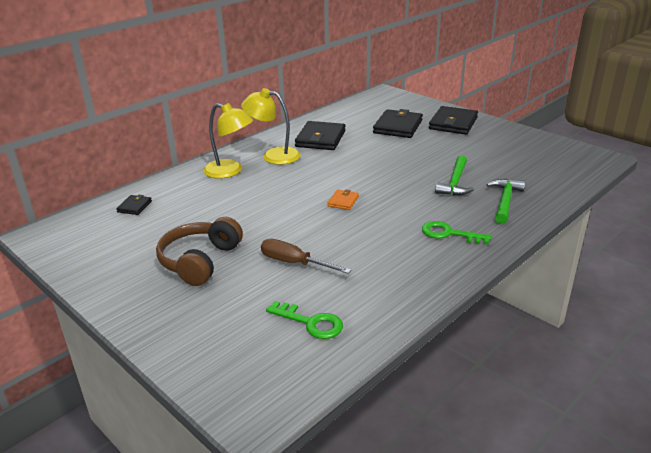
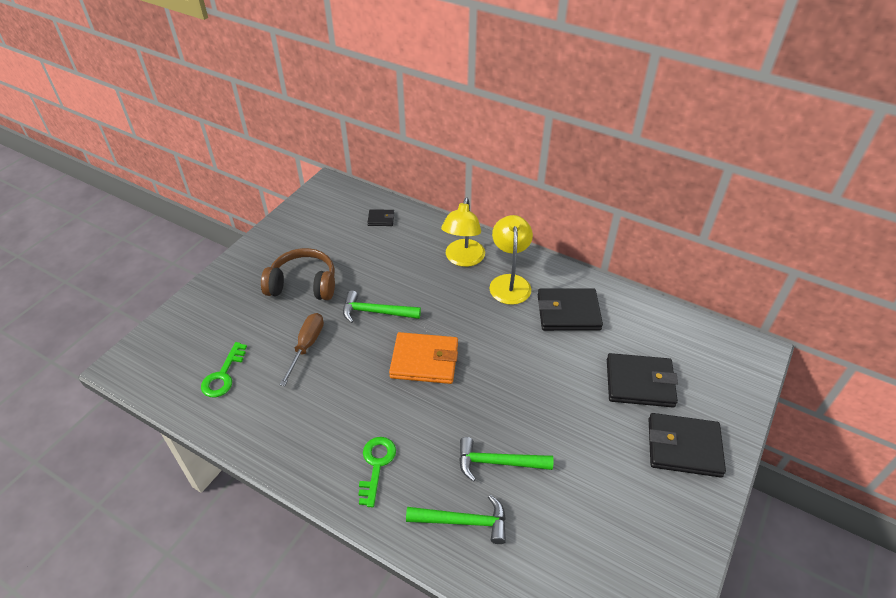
camera: 75 degrees right, 15 degrees up
orange wallet [328,189,359,210] -> orange wallet [389,332,458,384], size x2.04
none -> green hammer [343,290,421,323]

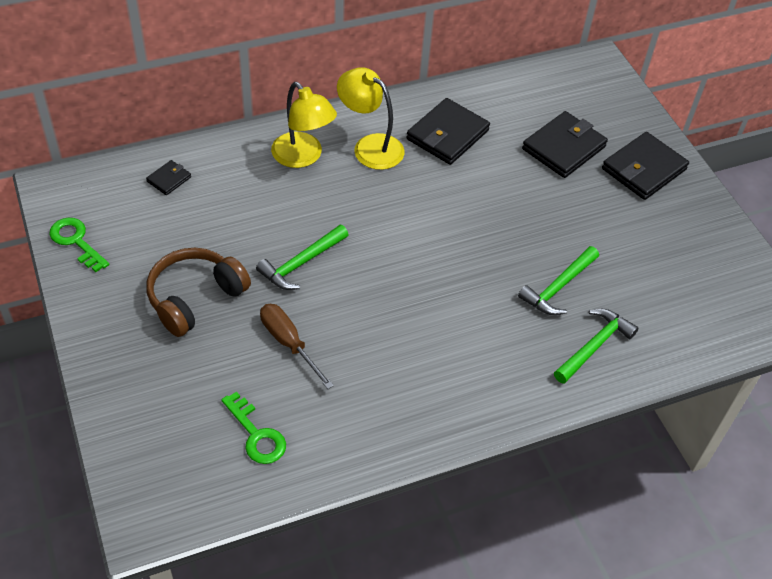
camera: 55 degrees left, 5 degrees up
green key [358,437,396,507] -> green key moved to [49,218,109,272]
orange wallet [389,332,458,384] -> none

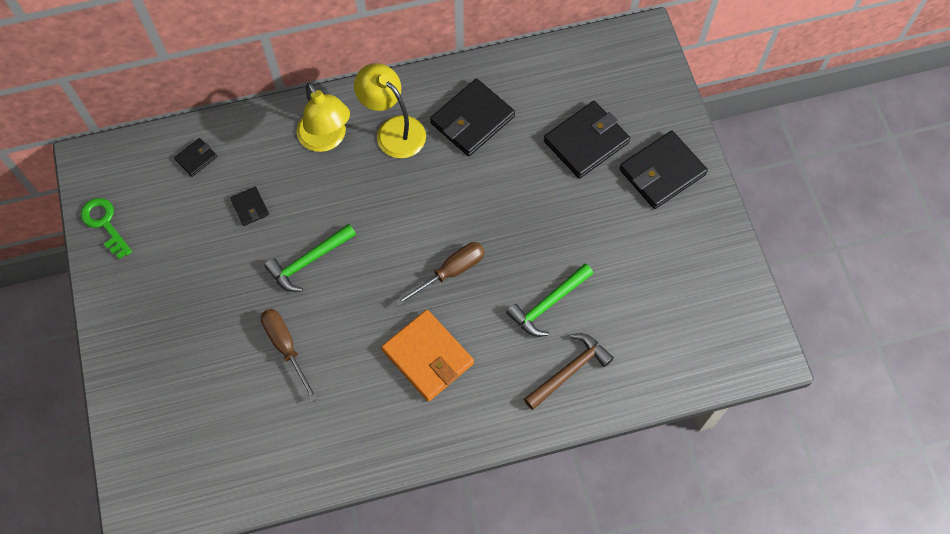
camera: 10 degrees right, 15 degrees up
brown headphones [147,248,251,337] -> none
green key [221,391,286,464] -> none
green hammer [554,309,639,384] -> brown hammer [524,333,614,410]
none -> black wallet [230,187,269,226]
none -> orange wallet [381,310,474,401]
none -> brown screwdriver [395,242,485,306]

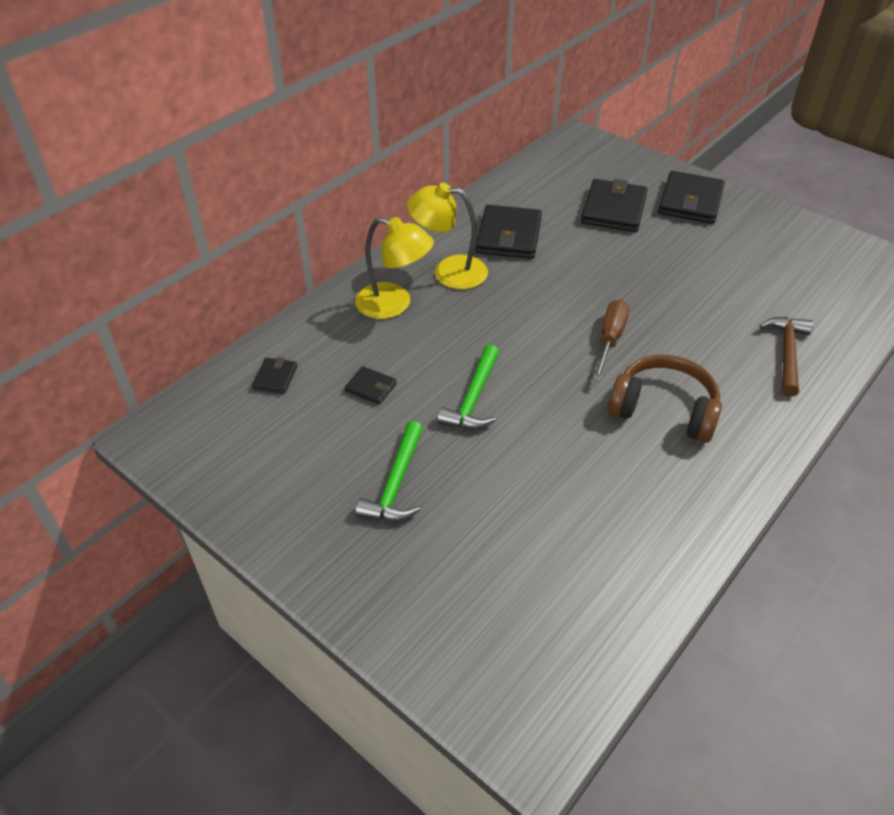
camera: 35 degrees left, 20 degrees down
green key [81,198,132,259] -> none
brown screwdriver [261,309,318,402] -> none
orange wallet [381,310,474,401] -> brown headphones [608,355,722,443]
green hammer [506,263,593,337] -> green hammer moved to [356,421,423,521]

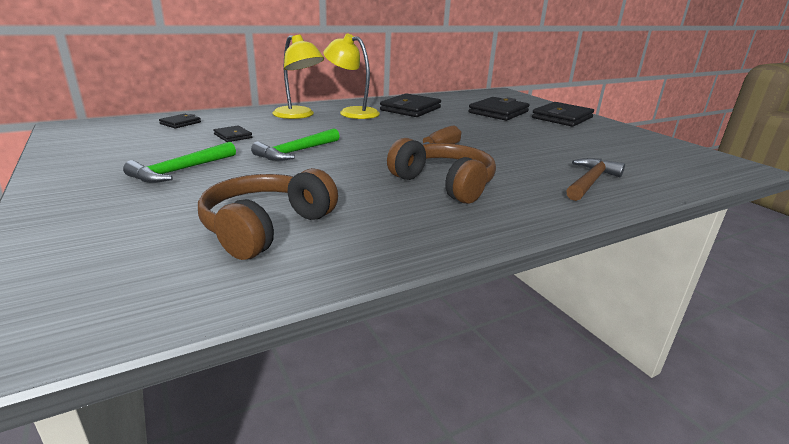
camera: 20 degrees right, 20 degrees down
none -> brown headphones [198,168,338,260]

